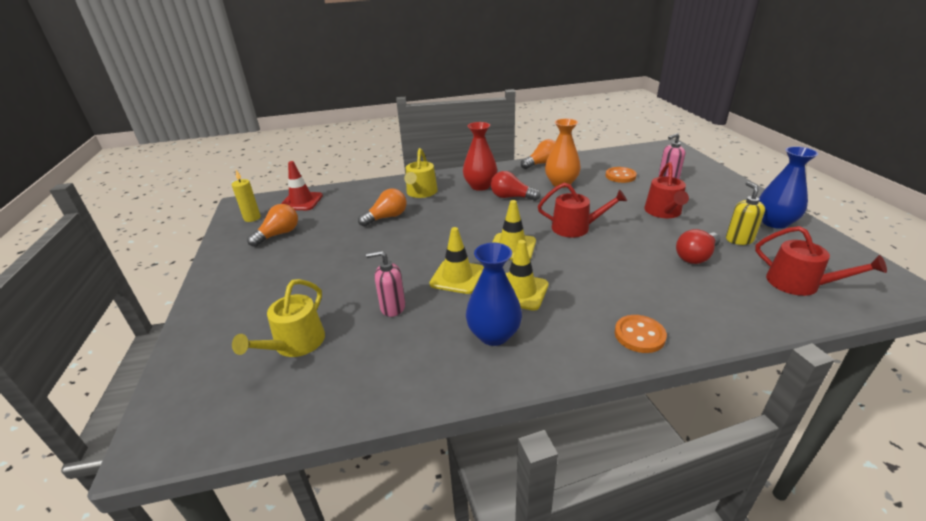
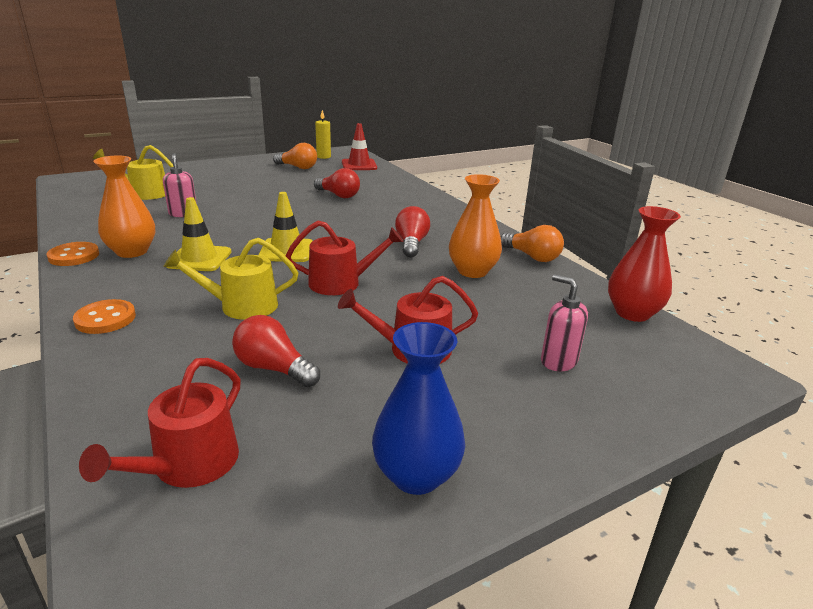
camera: 70 degrees right, 5 degrees down
orange light bulb [358,188,407,227] -> red light bulb [314,168,360,198]
yellow watering can [404,148,438,198] -> yellow watering can moved to [163,238,298,320]
yellow traffic cone [429,227,484,294] -> none
red vase [463,122,497,191] -> red vase moved to [608,206,681,322]
blue vase [466,243,522,346] -> orange vase [93,155,155,258]
red watering can [538,183,627,237] -> red watering can turned 90 degrees counterclockwise [286,221,403,295]
orange button [605,167,637,183] -> orange button moved to [46,242,99,266]
yellow soap dispenser [726,182,765,245] -> none

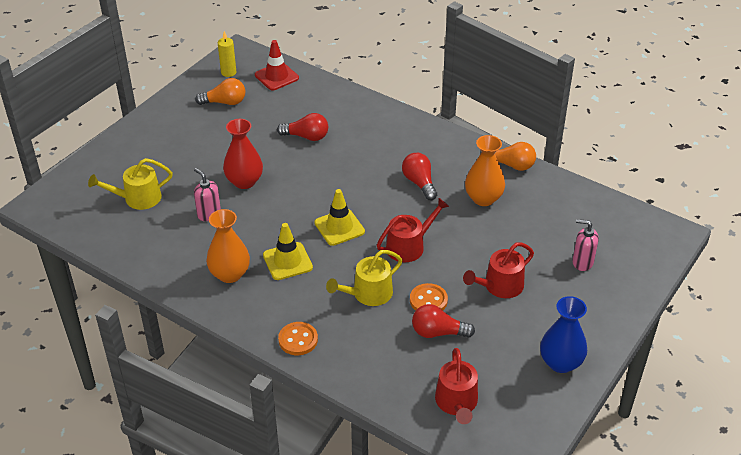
camera: 25 degrees left, 15 degrees up
orange button [46,242,99,266] -> orange button moved to [410,283,448,311]
red vase [608,206,681,322] -> red vase moved to [223,119,263,189]

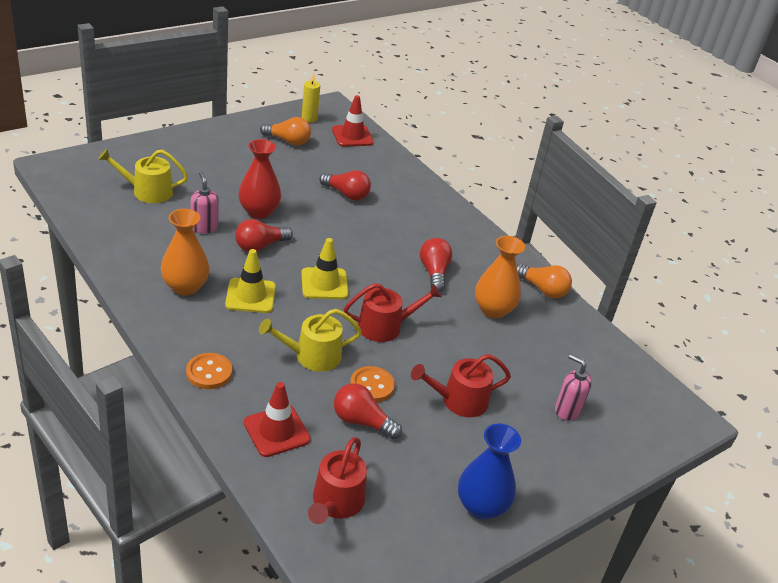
camera: 15 degrees right, 5 degrees down
none -> red light bulb [235,219,293,252]
none -> red traffic cone [244,382,311,457]

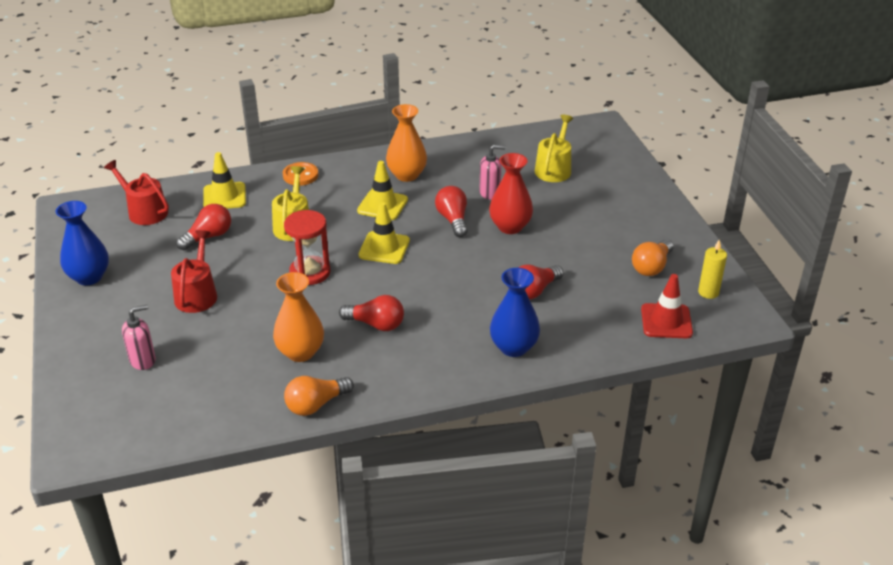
camera: 115 degrees right, 0 degrees up
red traffic cone [244,382,311,457] -> yellow traffic cone [203,152,246,209]
red watering can [344,283,442,342] -> red hourglass [284,210,330,285]
orange button [350,366,395,402] -> none
none -> blue vase [490,268,540,357]

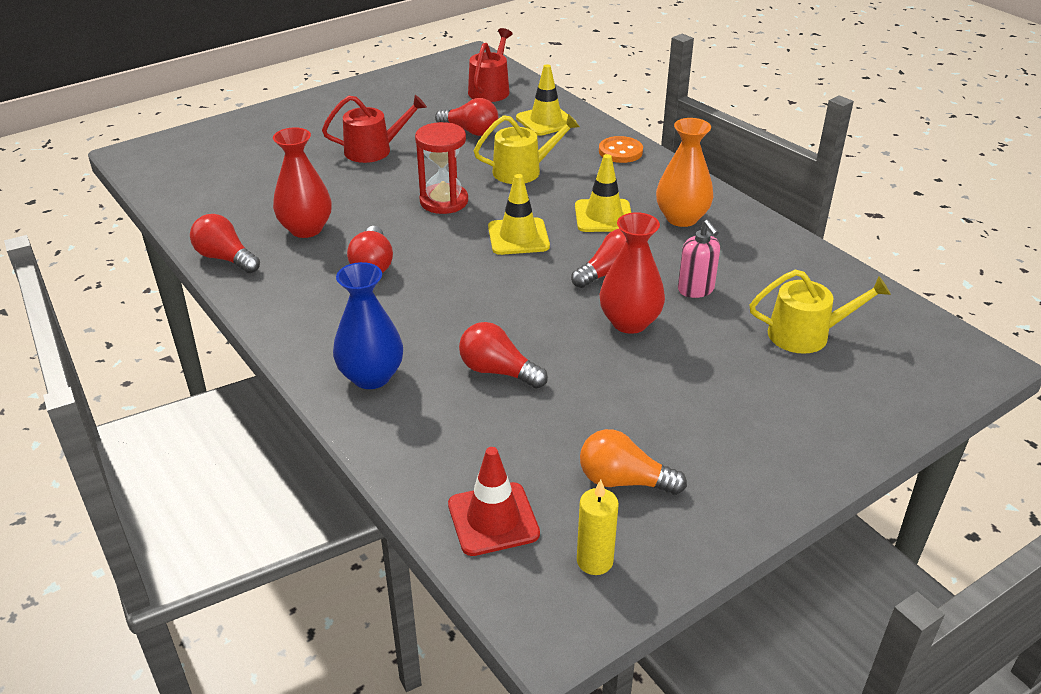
camera: 70 degrees right, 0 degrees up
blue vase [56,201,109,285] -> none
pink soap dispenser [122,305,156,370] -> none
orange vase [273,272,324,362] -> red vase [273,127,332,238]
orange light bulb [284,376,354,416] -> red light bulb [190,214,260,273]

